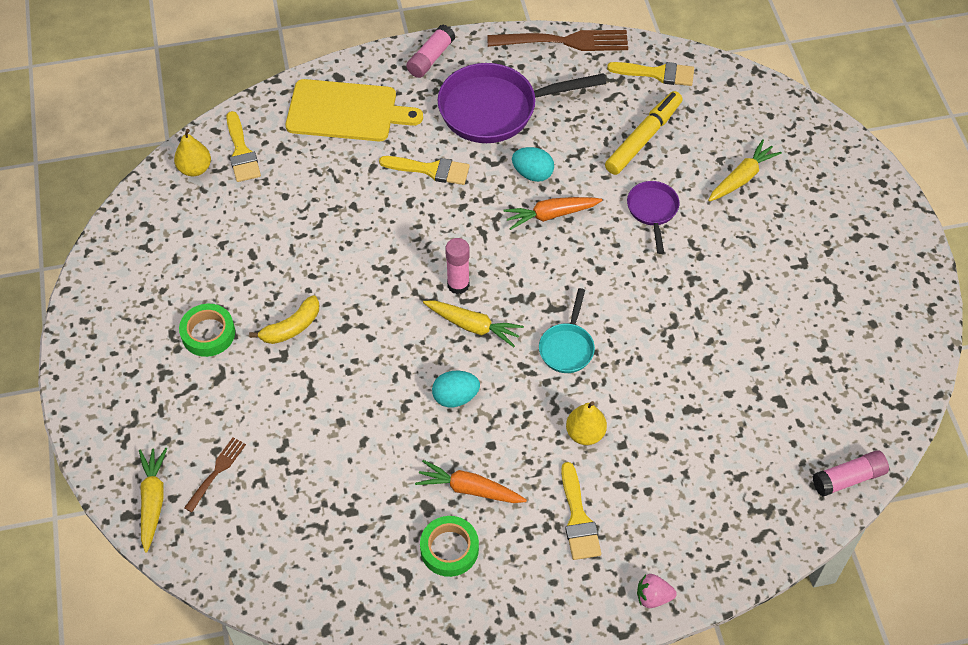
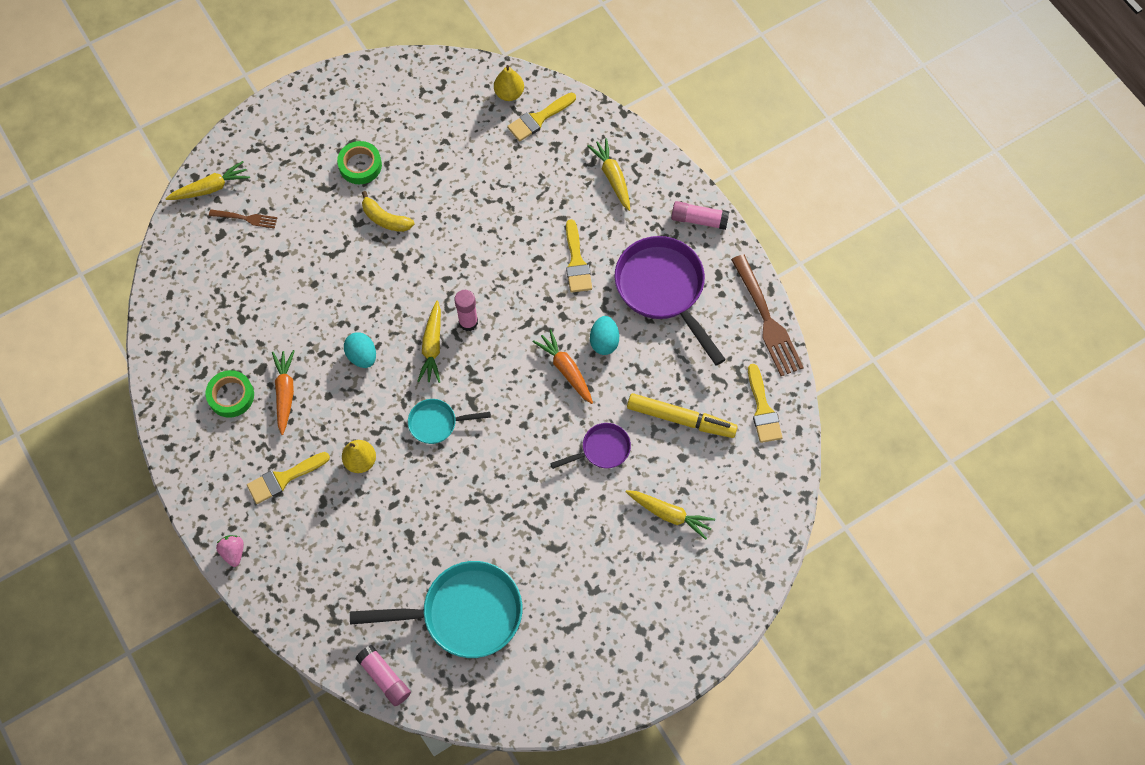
camera: 70 degrees right, 10 degrees up
yellow cutting board [285,79,423,141] -> yellow carrot [587,138,630,211]
none -> turquoise pan [350,561,522,658]

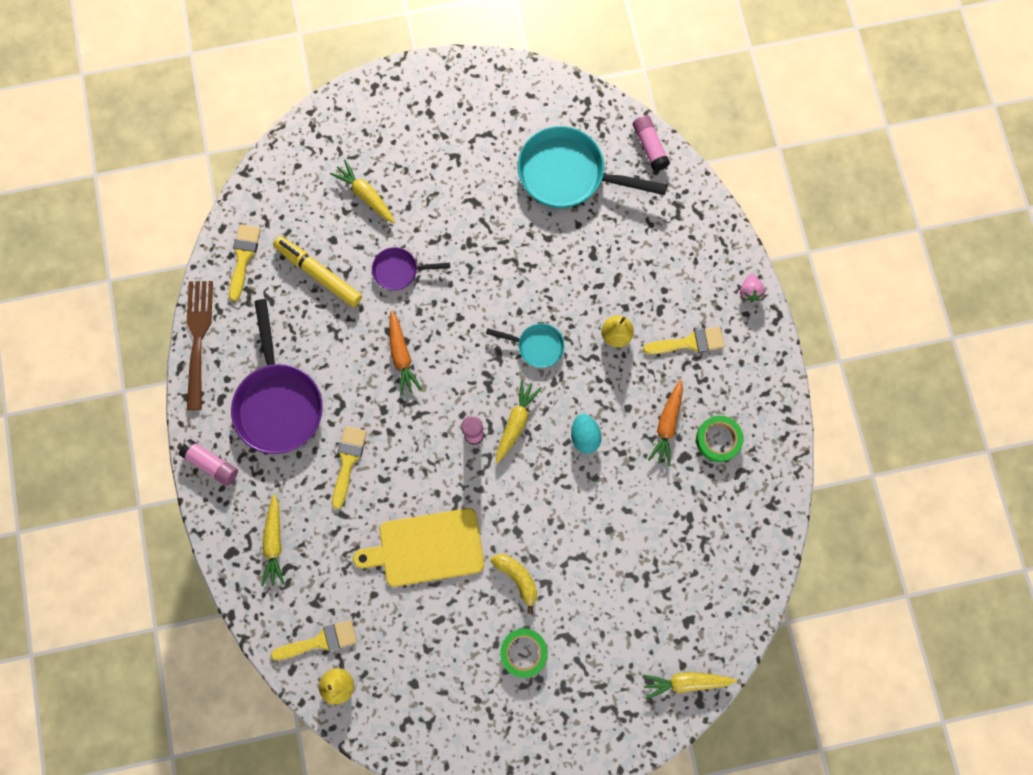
camera: 160 degrees left, 10 degrees up
brown fork [209,210,277,229] -> none
turquoise egg [590,316,619,355] -> none
none -> yellow cutting board [353,508,484,587]

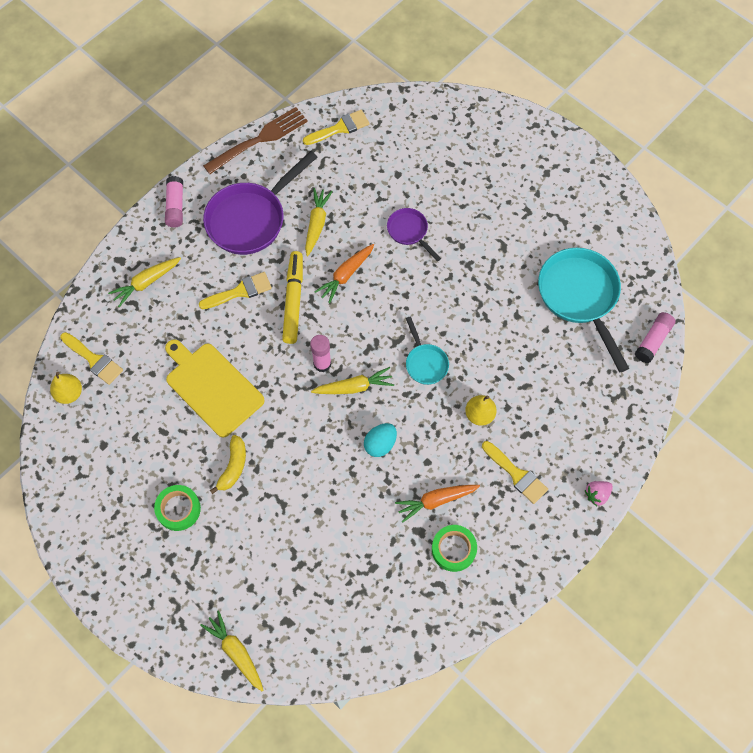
camera: 55 degrees right, 10 degrees down
yellow marker [273,236,362,307] -> yellow marker moved to [282,251,303,344]
yellow carrot [330,160,395,224] -> yellow carrot moved to [305,188,333,256]

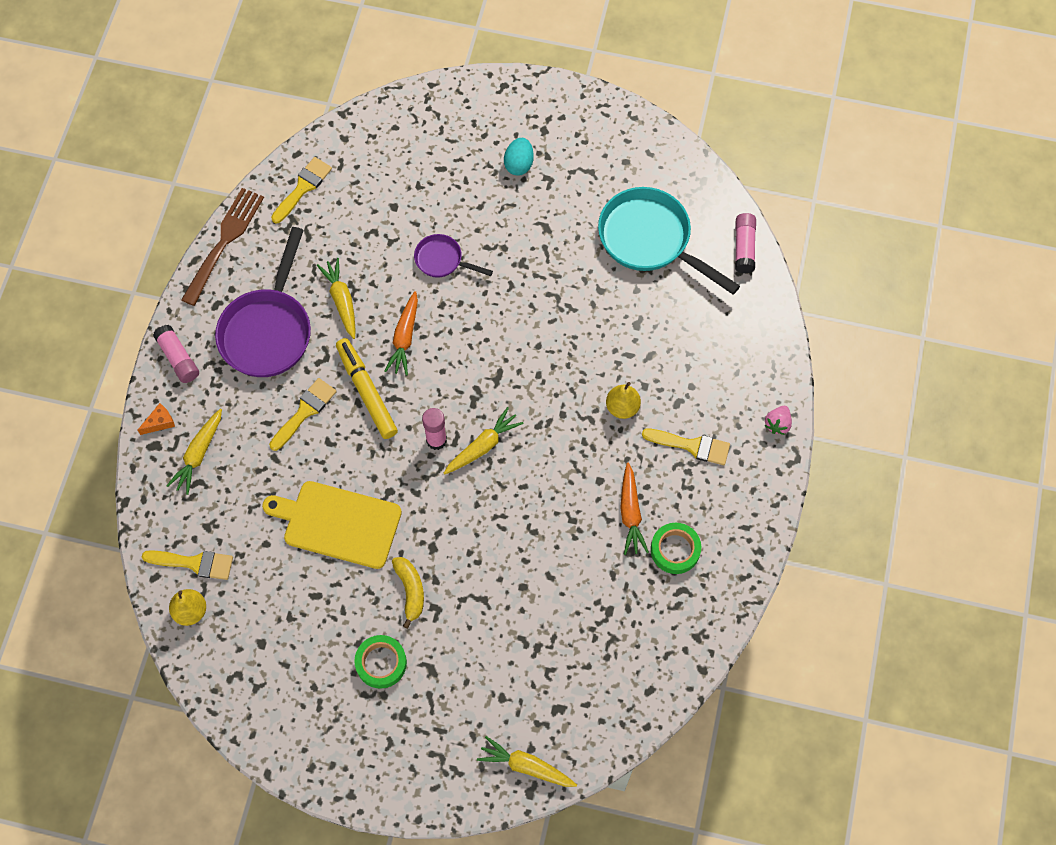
camera: 30 degrees left, 0 degrees up
turquoise egg [364,423,397,457] -> turquoise egg moved to [504,138,534,175]
orange carrot [395,485,480,522] -> orange carrot turned 45 degrees counterclockwise [620,463,649,555]
turquoise pan [406,316,449,385] -> none
none -> orange cheese [137,403,175,435]

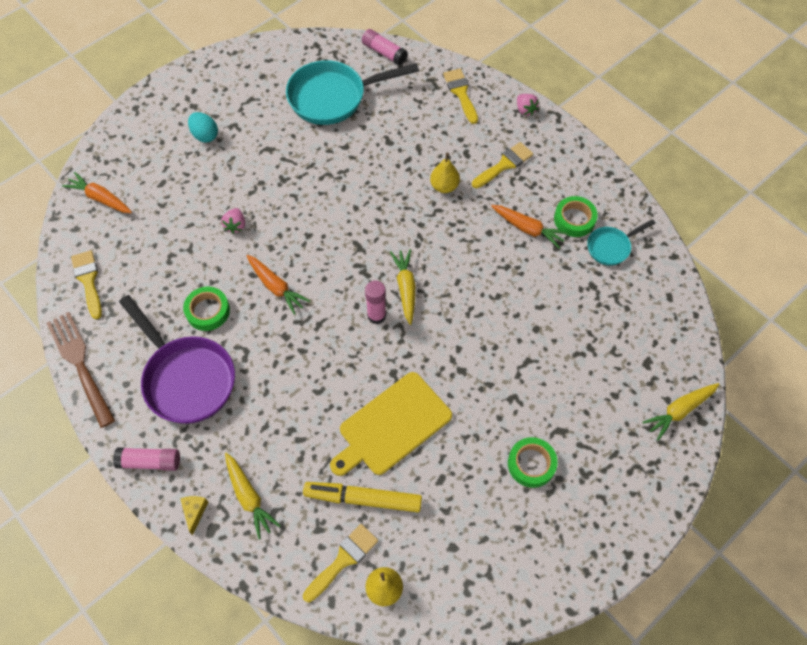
camera: 55 degrees left, 5 degrees down
orange cheese [137,403,175,435] -> yellow cheese [180,496,208,536]
yellow brush [269,378,337,451] -> yellow brush moved to [443,69,478,124]
yellow carrot [317,258,356,339] -> green tape [183,287,230,331]
yellow marker [336,338,398,439] -> yellow marker moved to [303,482,422,512]
yellow banana [392,557,424,629] -> none
purple pan [414,234,493,278] -> pink strawberry [221,208,245,234]
none -> orange carrot [62,172,132,213]
none -> turquoise pan [587,219,656,266]

